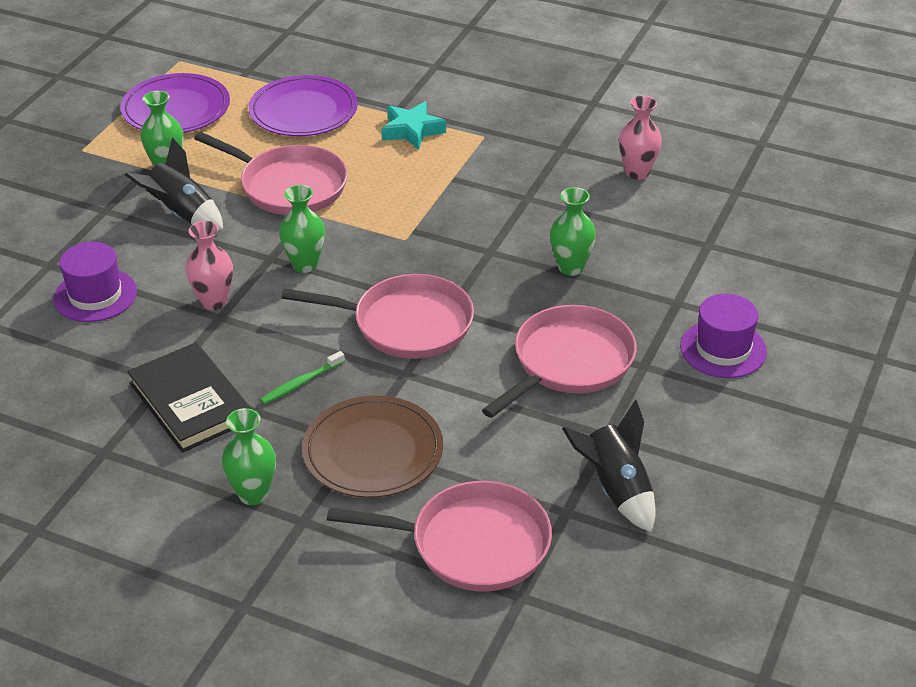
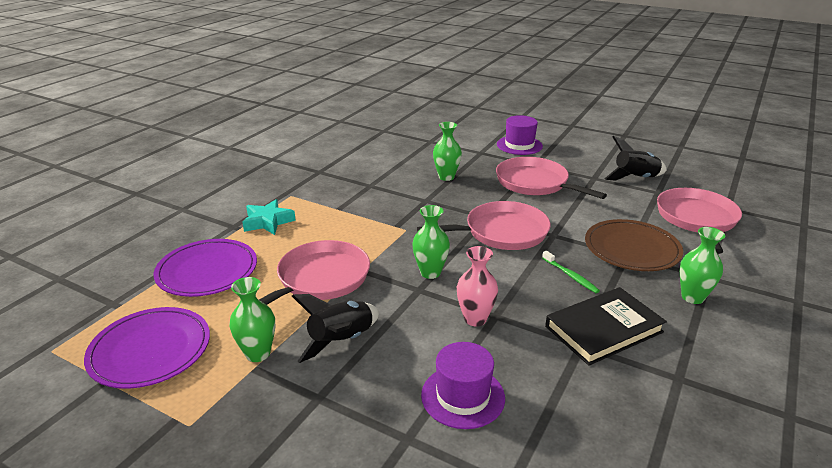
camera: 85 degrees left, 10 degrees down
pink pan [281,274,474,359] -> pink pan turned 60 degrees clockwise [417,201,551,250]
pink vase [619,95,662,180] -> none

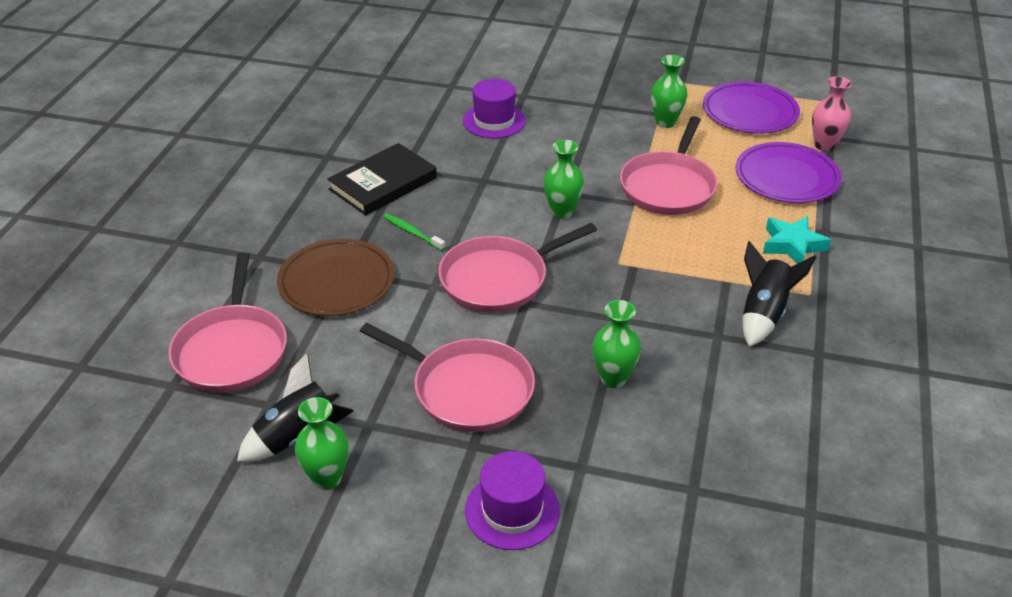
camera: 165 degrees right, 10 degrees up
black rocket [292,294,379,363] -> black rocket moved to [743,241,816,347]
pink vase [457,246,498,326] -> pink vase moved to [812,76,852,151]
green vase [680,227,725,304] -> green vase moved to [295,397,348,490]

